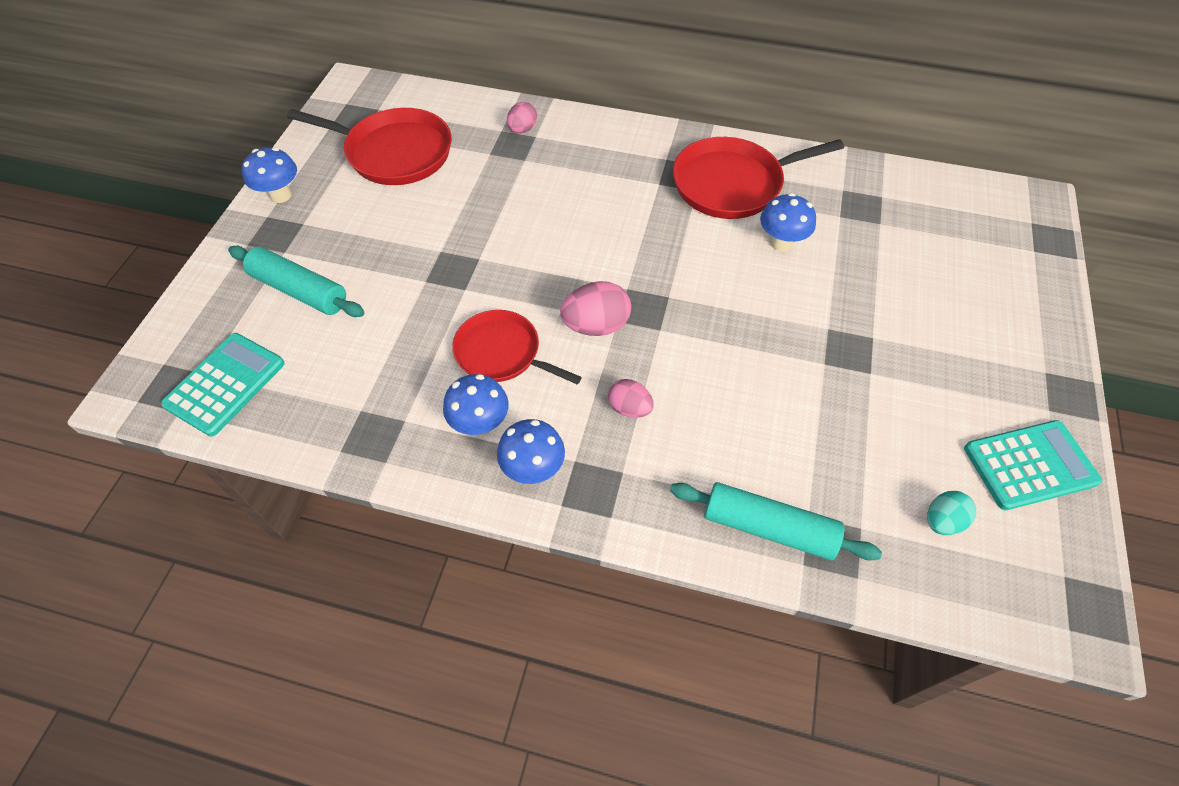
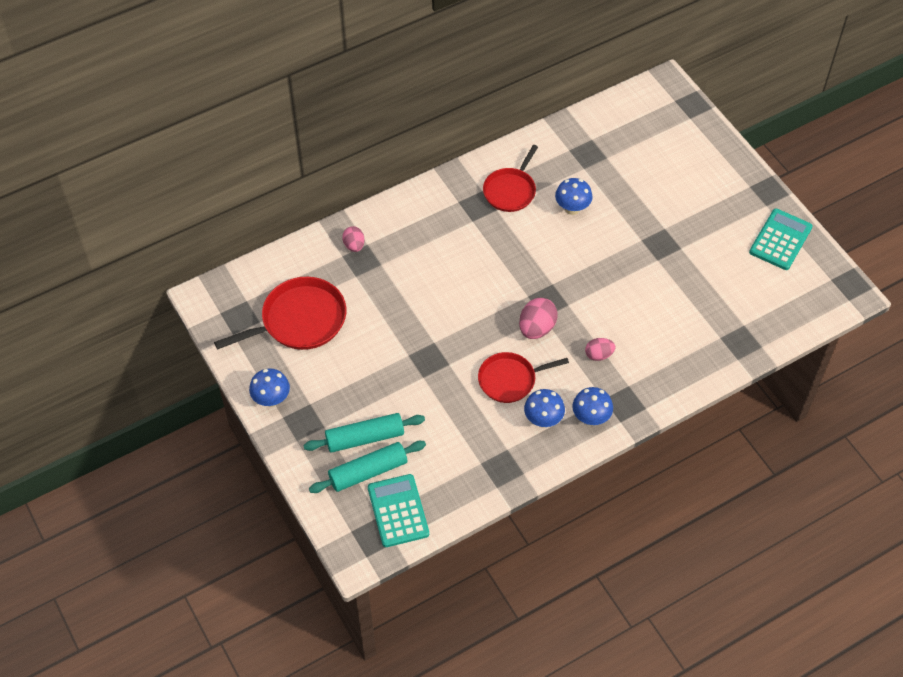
camera: 45 degrees left, 0 degrees up
turquoise rolling pin [670,482,882,561] -> turquoise rolling pin moved to [309,441,426,493]
red pan [673,137,844,219] -> red pan [483,145,538,212], size x0.66
turquoise egg [927,491,976,535] -> none

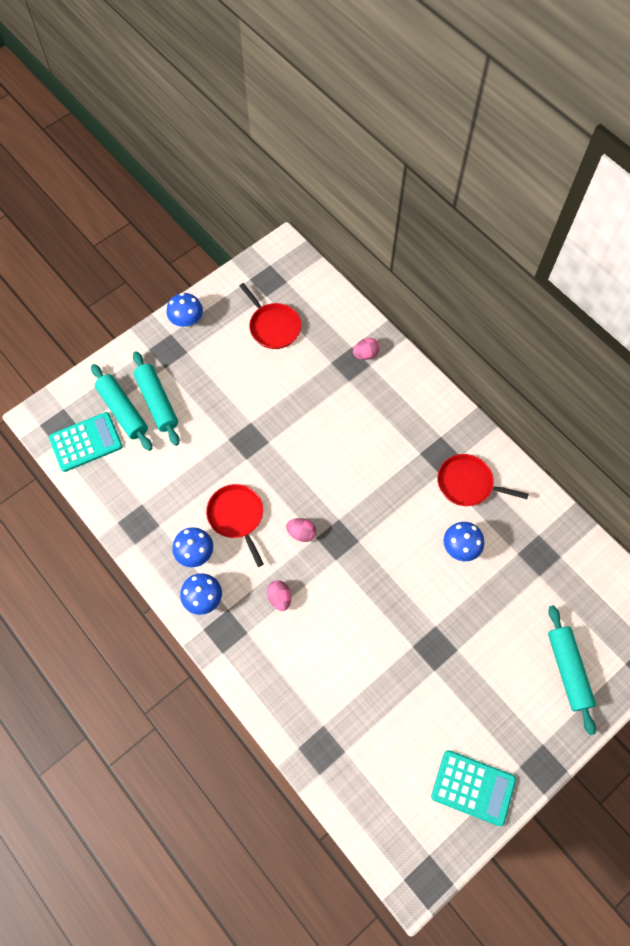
camera: 80 degrees right, 10 degrees up
red pan [214,277,346,350] -> red pan [239,283,301,349], size x0.66
pink egg [519,298,558,339] -> pink egg [286,518,316,542], size x0.63
none -> turquoise rolling pin [548,605,596,735]

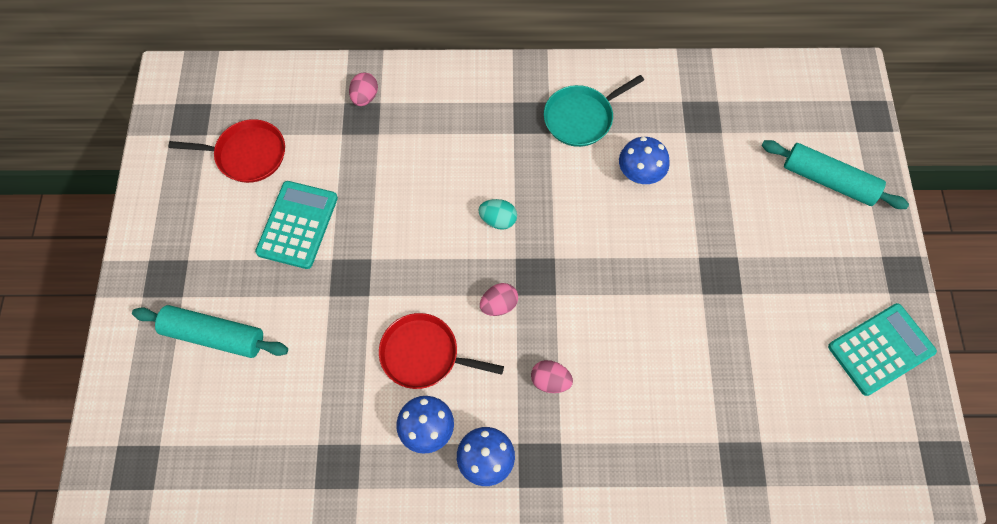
camera: 50 degrees left, 0 degrees up
turquoise calculator [49,412,123,472] -> turquoise calculator moved to [255,181,338,269]
turquoise rolling pin [91,364,152,451] -> none
blue mushroom [166,293,203,329] -> none
red pan [437,454,529,506] -> turquoise pan [544,75,644,147]
none -> turquoise egg [479,199,517,230]

